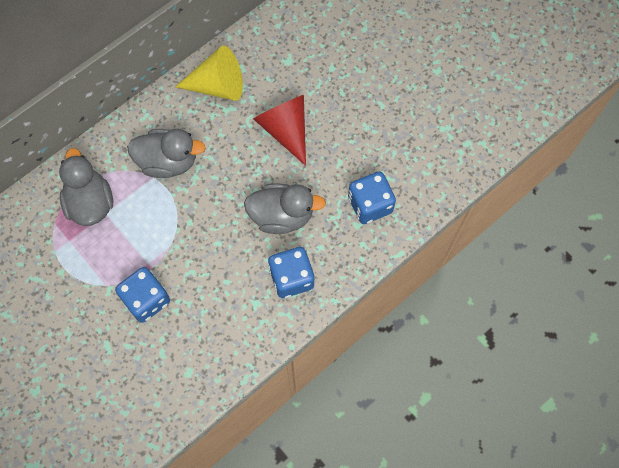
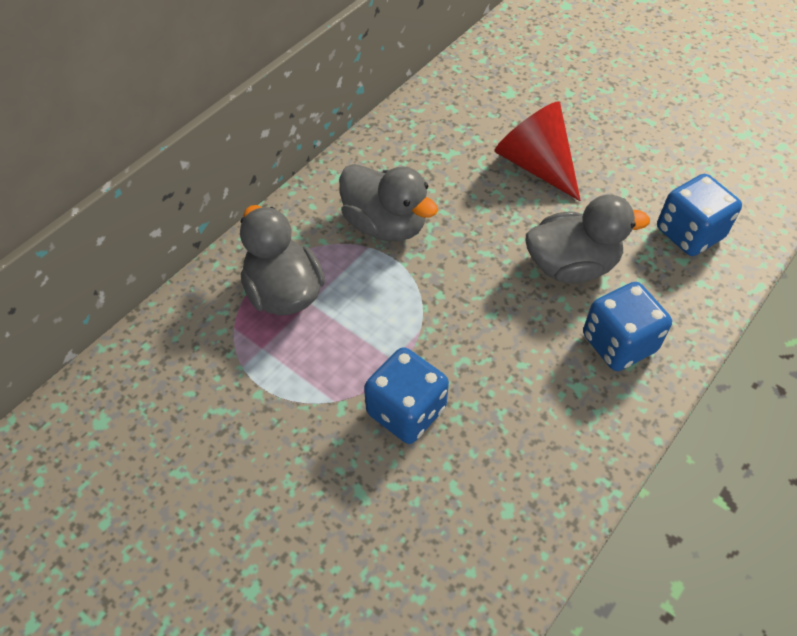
camera: 10 degrees left, 15 degrees down
grey duck [127,129,205,178] -> grey duck turned 45 degrees clockwise [339,164,438,241]
yellow cone [175,46,243,101] -> none

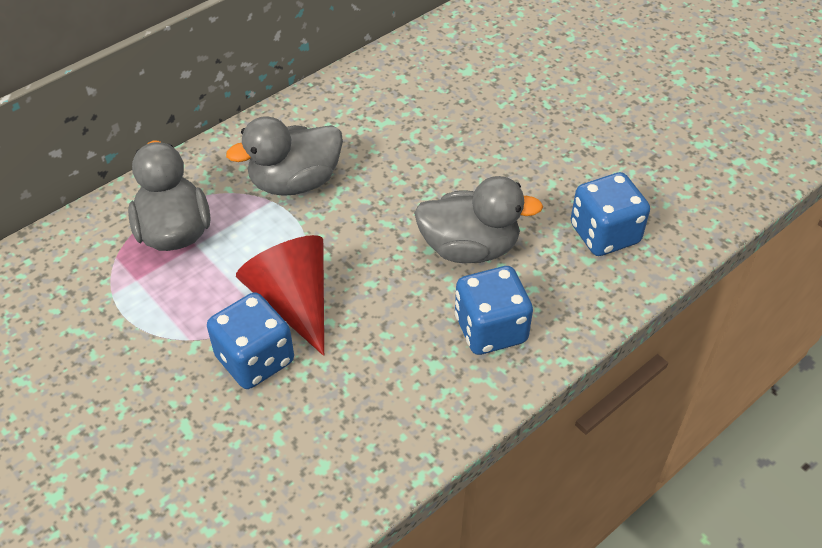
camera: 10 degrees right, 5 degrees down
grey duck [339,164,438,241] -> grey duck turned 105 degrees clockwise [226,116,343,196]
red cone [494,101,581,201] -> red cone moved to [236,235,324,356]

